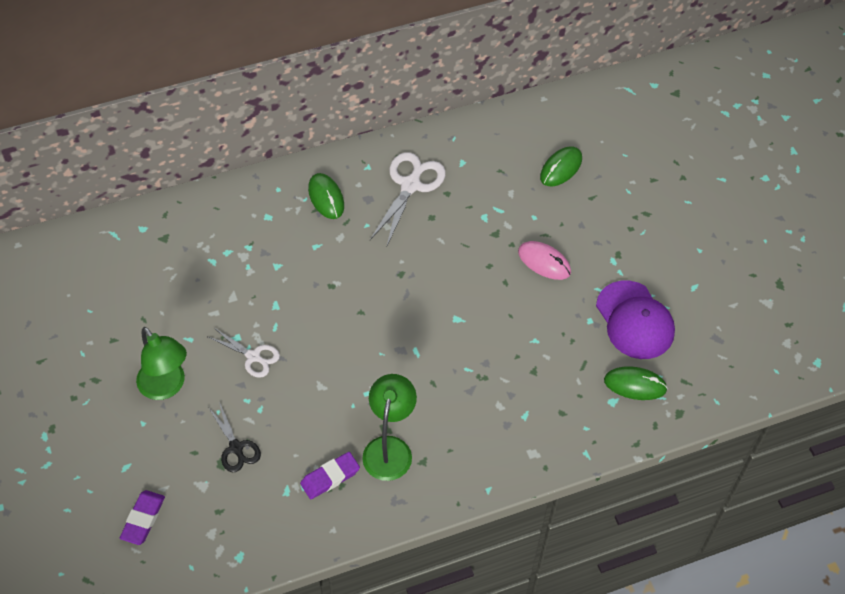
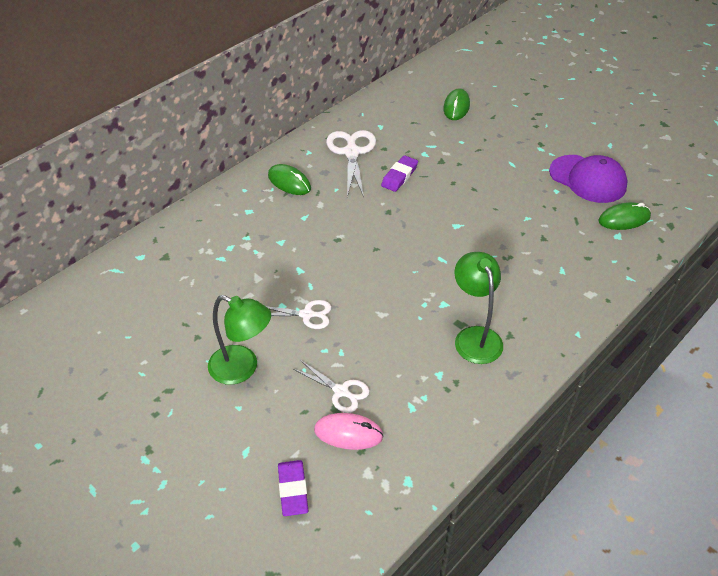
camera: 25 degrees left, 10 degrees down
black scissors [208,402,261,472] -> white scissors [293,360,370,413]
purple eraser [300,452,360,499] -> purple eraser moved to [381,155,418,192]
pink mouse [518,241,571,280] -> pink mouse moved to [314,413,384,450]

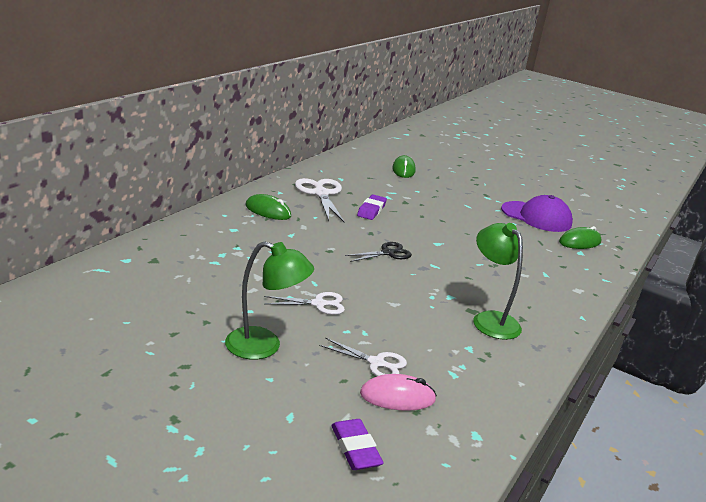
camera: 15 degrees left, 20 degrees down
none -> black scissors [345,242,412,262]

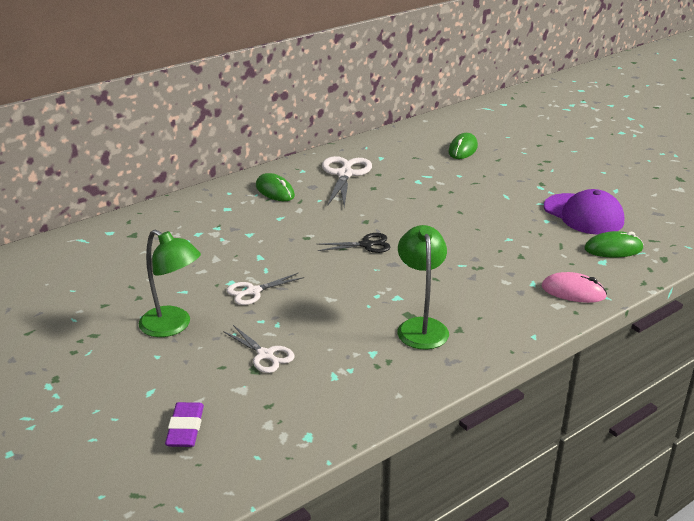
camera: 25 degrees right, 5 degrees up
white scissors [264,292,345,315] -> white scissors turned 135 degrees clockwise [227,273,304,305]
purple eraser [357,194,387,220] -> none
pink mouse [360,374,437,411] -> pink mouse moved to [541,272,607,303]

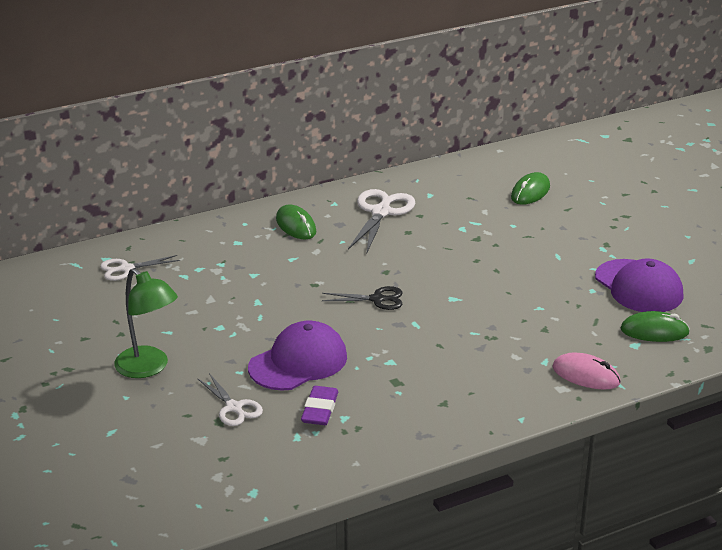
camera: 10 degrees right, 0 degrees up
purple eraser [165,402,204,447] -> purple eraser moved to [301,386,338,425]
white scissors [227,273,304,305] -> white scissors moved to [100,255,180,281]
green lamp [397,225,449,349] -> none
none -> purple cap [248,321,347,391]

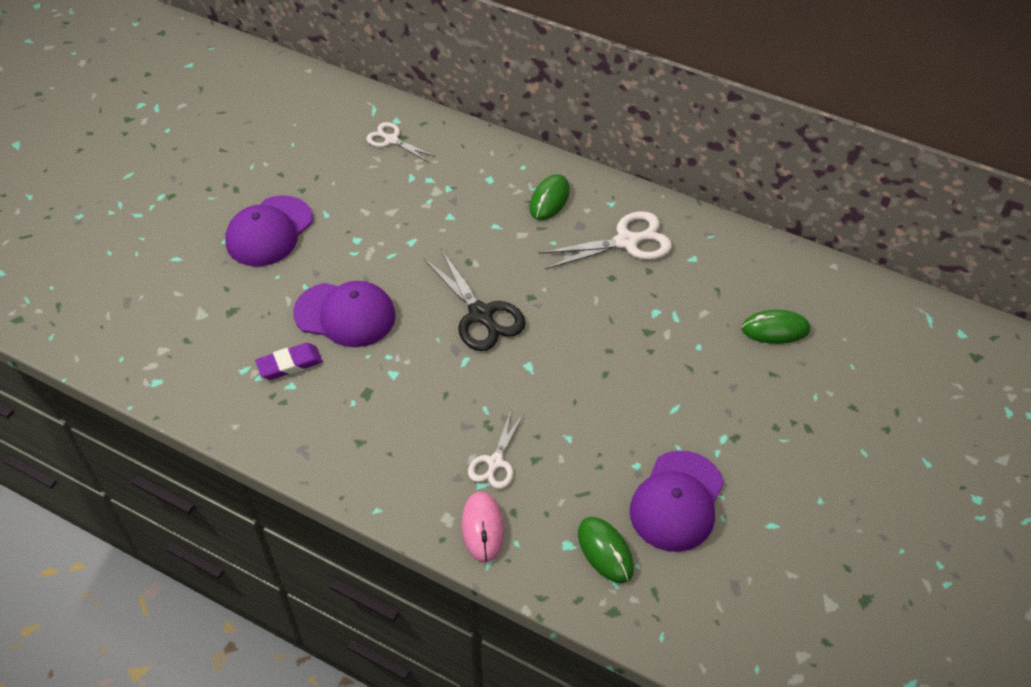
camera: 55 degrees right, 20 degrees up
green lamp [114,268,178,378] -> purple cap [225,195,313,267]
white scissors [197,373,263,426] -> white scissors moved to [468,411,524,489]
black scissors [322,286,402,310] -> black scissors [424,249,526,351], size x1.64

